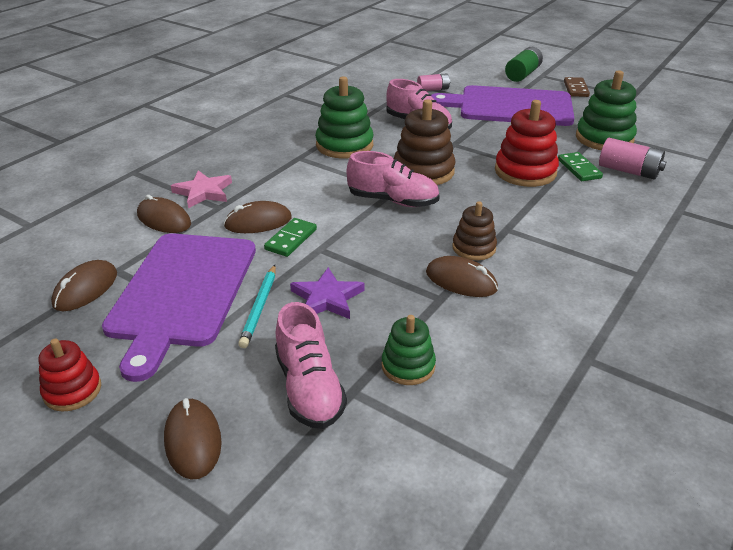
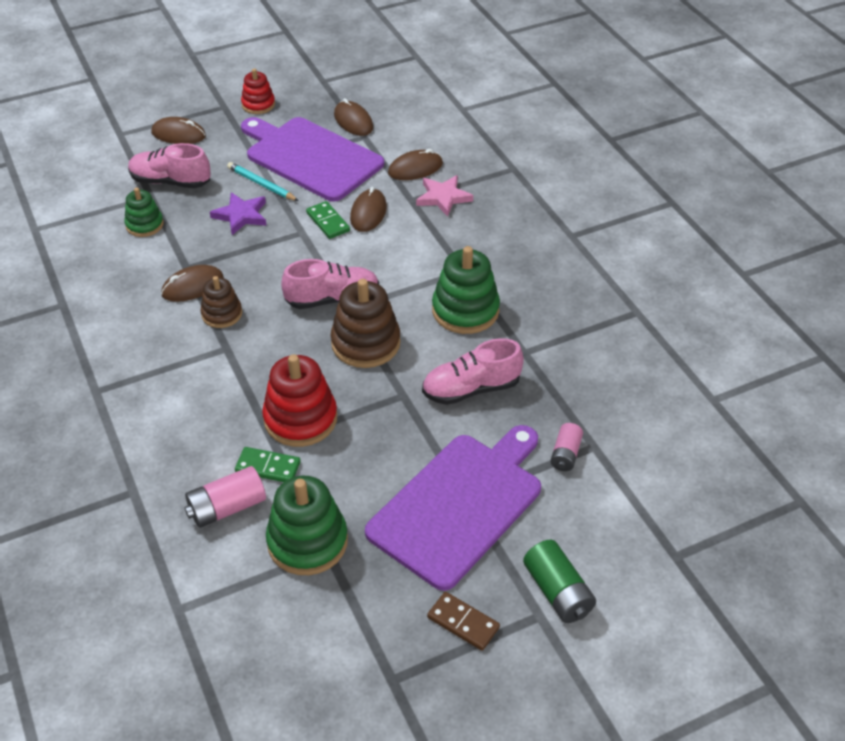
camera: 120 degrees right, 10 degrees up
pink shoe [347,151,440,207] -> pink shoe turned 150 degrees counterclockwise [281,259,379,309]

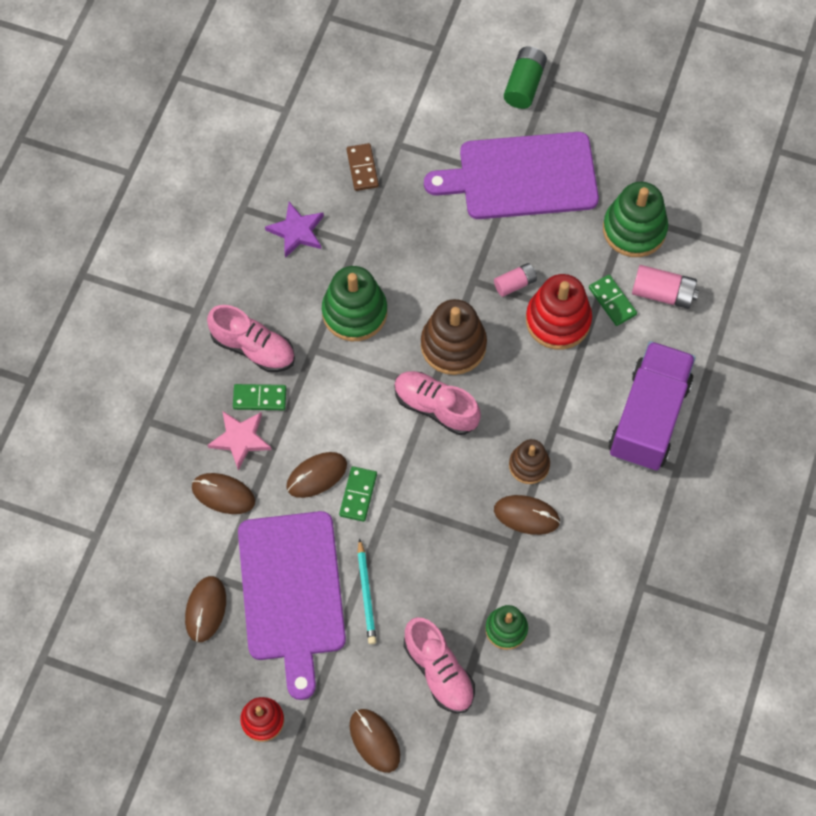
camera: 135 degrees left, 20 degrees up
purple star [210,192,267,235] -> purple star moved to [265,202,324,258]
pink shoe [422,338,524,405] -> pink shoe moved to [207,305,295,372]
brown domino [427,592,500,651] -> brown domino moved to [347,143,379,191]
pink battery [551,423,583,471] -> pink battery moved to [494,263,537,297]
none -> green domino [233,384,286,410]
none -> purple truck [609,341,696,471]

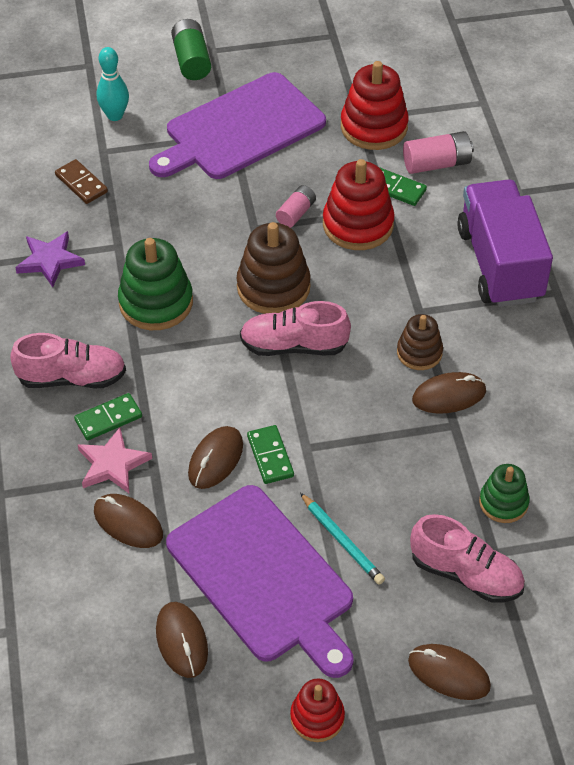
camera: 30 degrees left, 15 degrees down
brown mouse [192,473,255,514] -> brown mouse turned 45 degrees clockwise [94,494,163,548]
green stacking toy [603,182,668,257] -> red stacking toy [341,61,409,150]
none -> turquoise bowling pin [97,47,129,121]

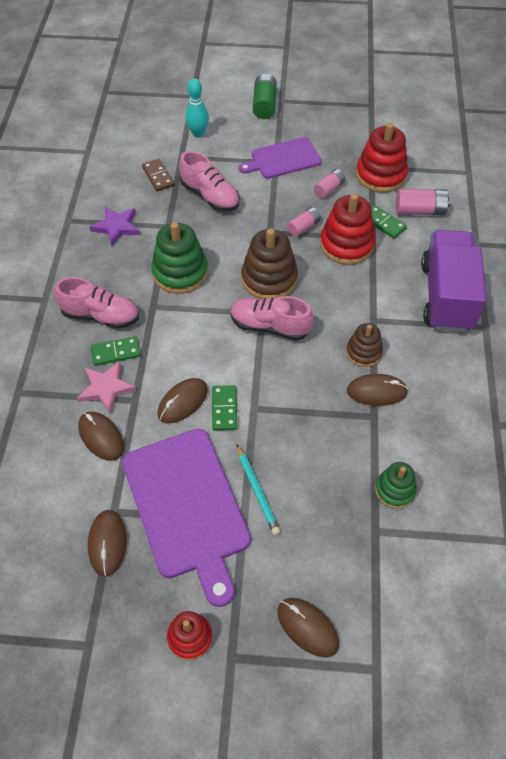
camera: 15 degrees right, 5 degrees up
purple cutting board [149,72,326,179] -> purple cutting board [239,137,322,179], size x0.60
pink shoe [410,514,525,603] -> pink shoe moved to [179,151,240,211]
none -> pink battery [314,169,345,199]

